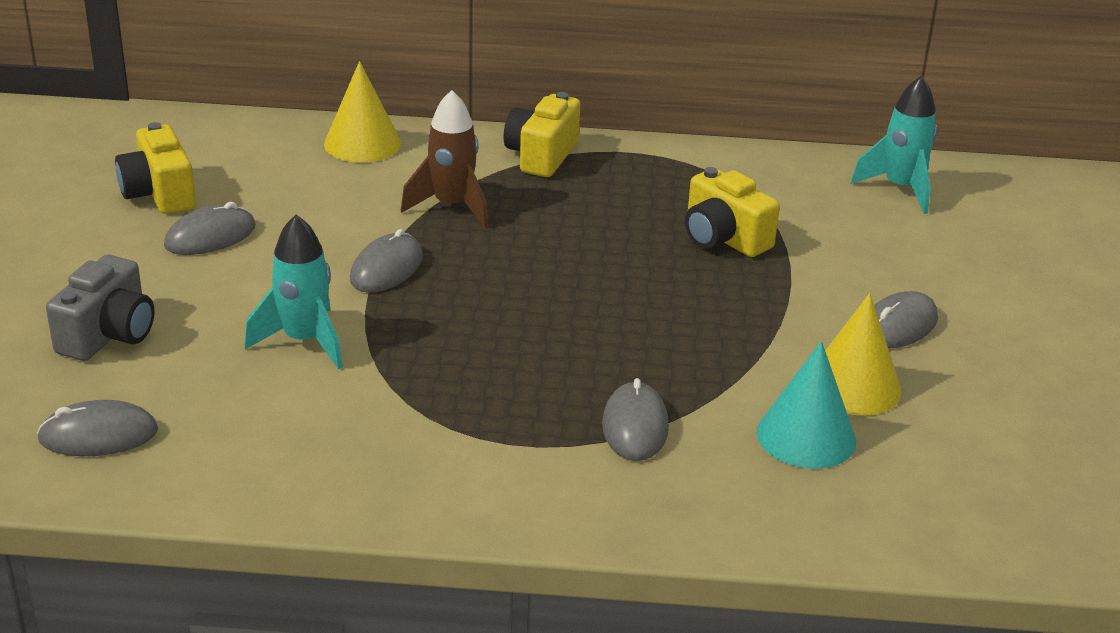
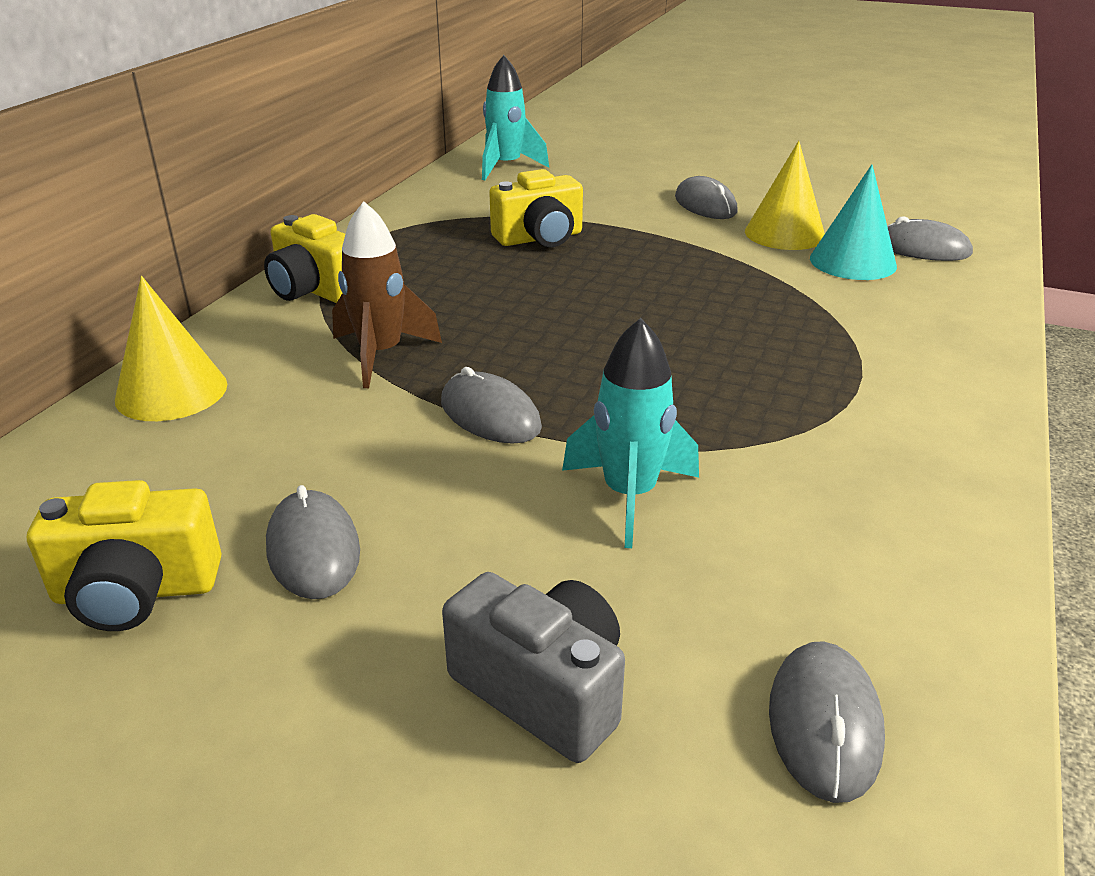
camera: 70 degrees left, 0 degrees up
grey mouse [602,378,669,461] -> grey mouse moved to [887,216,973,261]

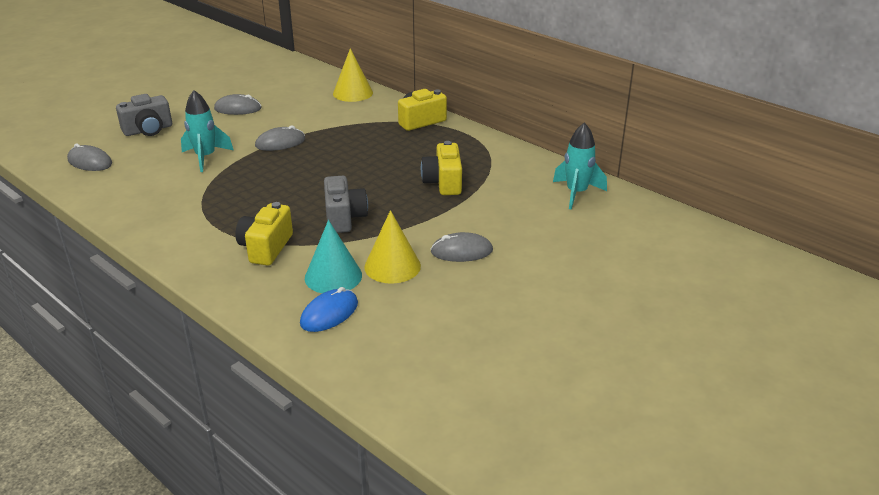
camera: 110 degrees right, 0 degrees up
yellow camera [27,480,222,631] -> yellow camera moved to [235,202,293,266]
brown rocket [332,201,442,388] -> none
grey mouse [887,216,973,261] -> blue mouse [300,287,358,332]
none -> grey camera [324,176,368,233]

